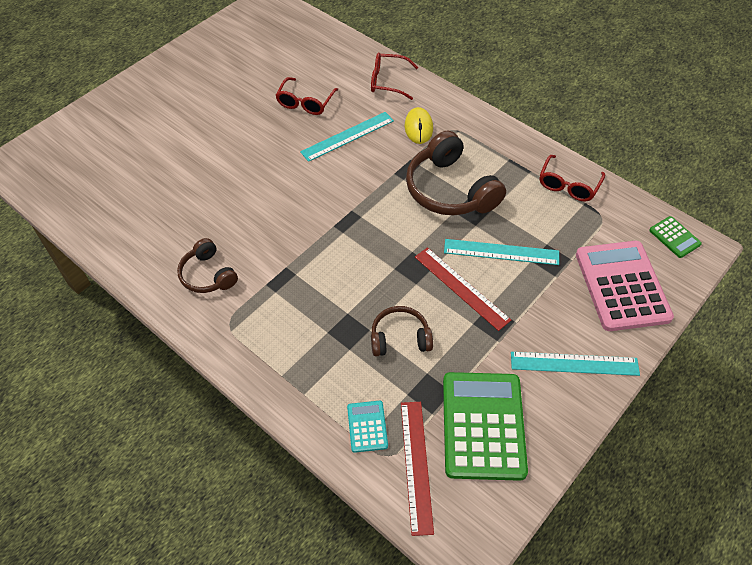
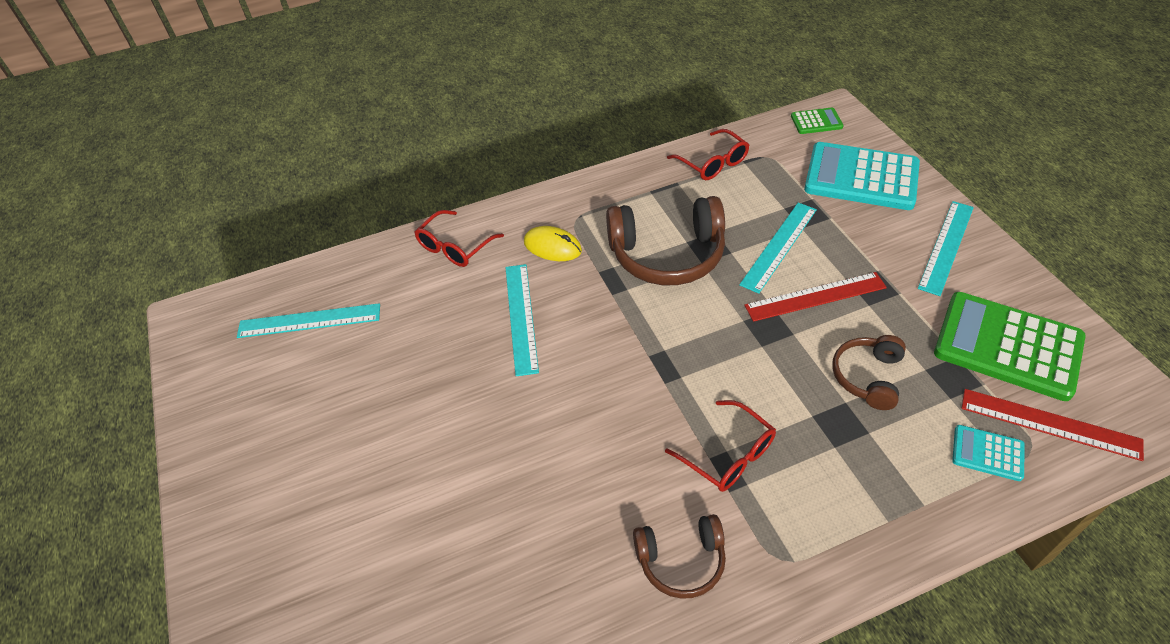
camera: 60 degrees left, 5 degrees down
red glasses [275,77,338,115] -> red glasses moved to [665,400,776,492]
pink calculator [576,241,674,331] -> turquoise calculator [804,142,920,210]
none -> turquoise ruler [237,303,380,338]

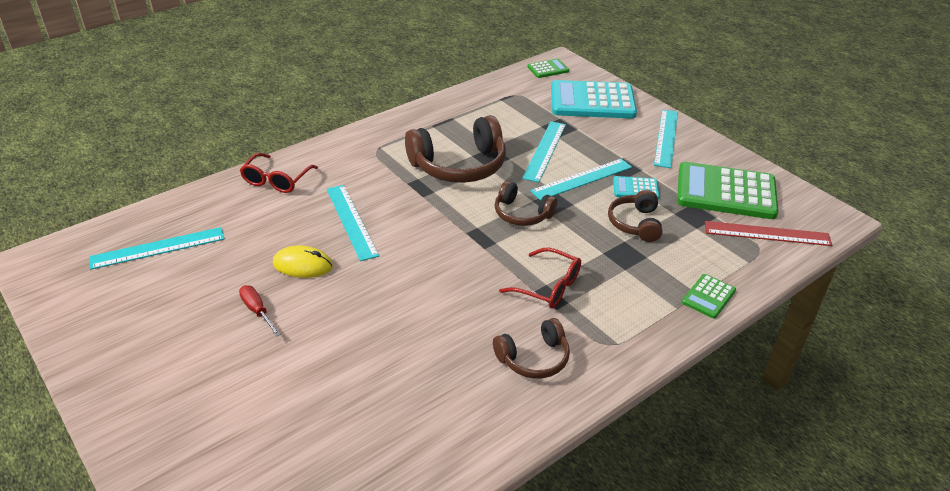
camera: 20 degrees left, 10 degrees down
yellow mouse [524,226,582,261] -> yellow mouse moved to [273,245,333,278]
red glasses [667,129,749,180] -> none
red ruler [744,272,887,322] -> turquoise ruler [530,159,632,201]
turquoise calculator [952,425,1025,481] -> turquoise calculator moved to [613,176,660,199]
none -> red screwdriver [239,285,281,337]
none -> brown headphones [495,181,558,226]
none -> green calculator [682,274,736,319]

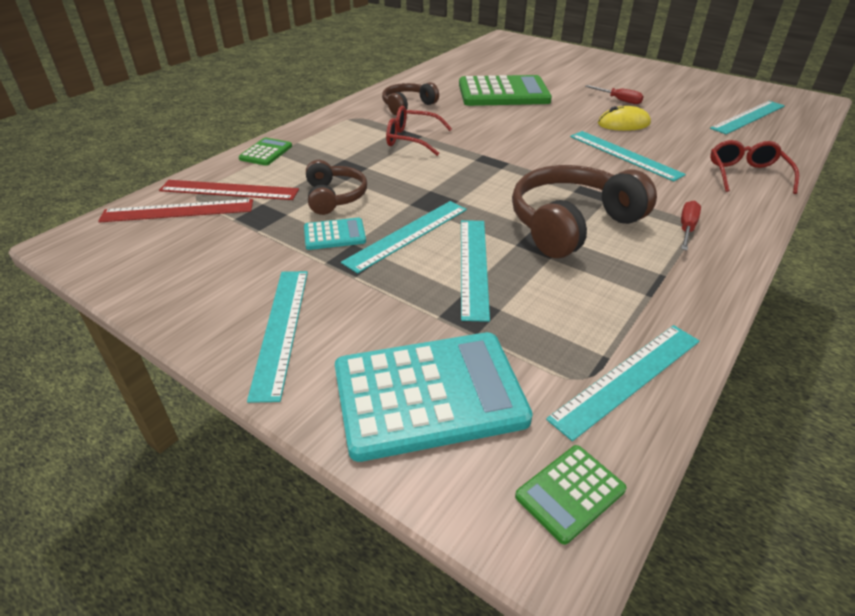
camera: 165 degrees right, 0 degrees up
brown headphones [495,181,558,226] -> none
green calculator [677,162,779,219] -> green calculator moved to [459,75,552,106]
none -> red ruler [159,180,299,200]
none -> turquoise ruler [546,325,700,441]
none -> red screwdriver [681,201,701,250]

